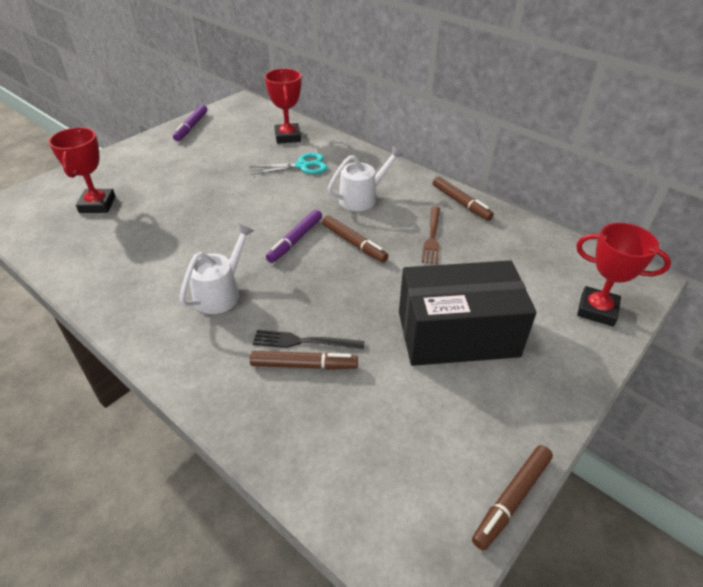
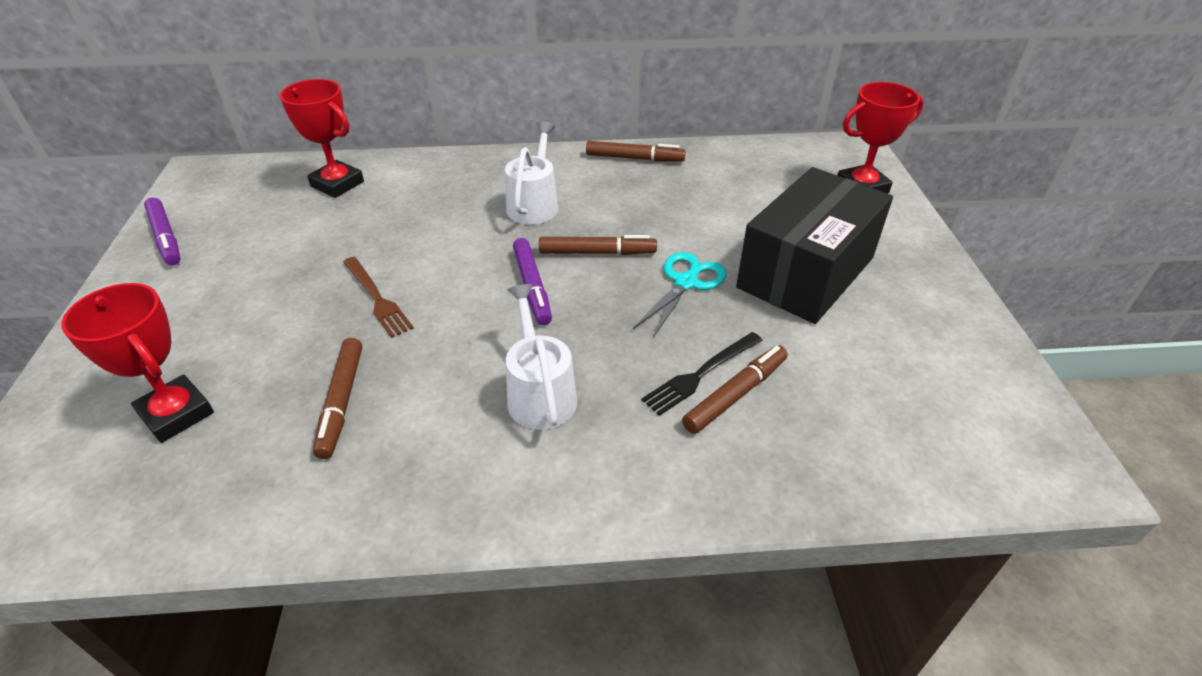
camera: 45 degrees left, 0 degrees up
turquoise scissors [250,153,328,175] -> turquoise scissors moved to [633,252,727,338]
brown fork [422,206,440,264] -> brown fork moved to [343,257,414,338]
brown marker [472,445,553,550] -> brown marker moved to [313,338,362,459]

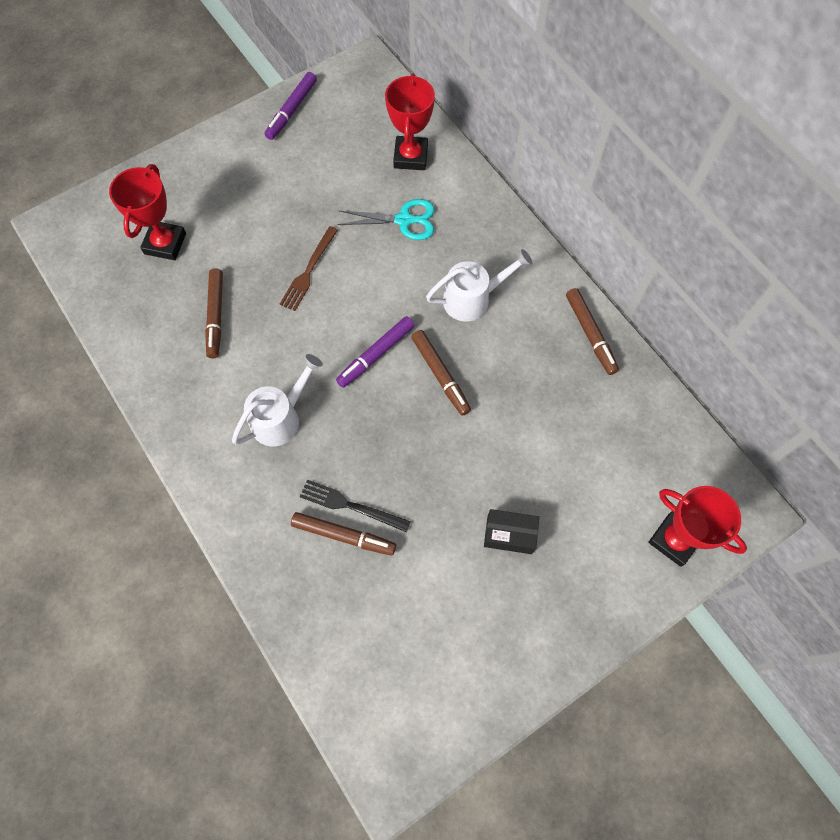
camera: 60 degrees right, 25 degrees up
brown marker [313,338,362,459] -> brown marker turned 60 degrees counterclockwise [205,268,223,358]
turquoise scissors [633,252,727,338] -> turquoise scissors moved to [337,199,435,240]
black box [736,167,893,324] -> black box [484,509,539,554], size x0.42

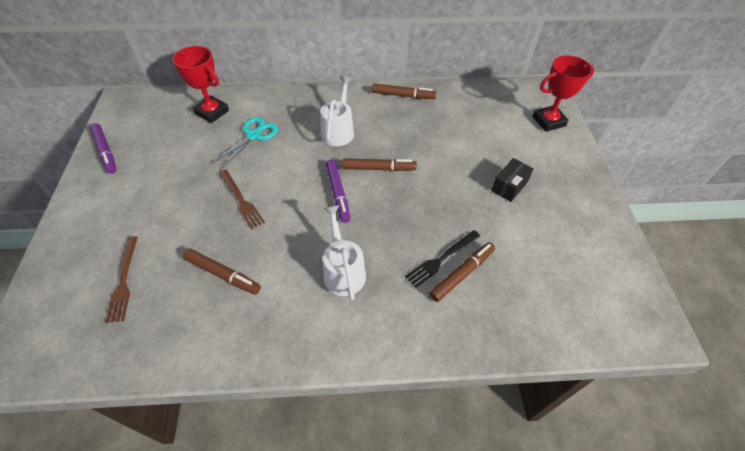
camera: 60 degrees left, 15 degrees down
red trophy [109,164,186,260] -> brown fork [105,236,138,323]

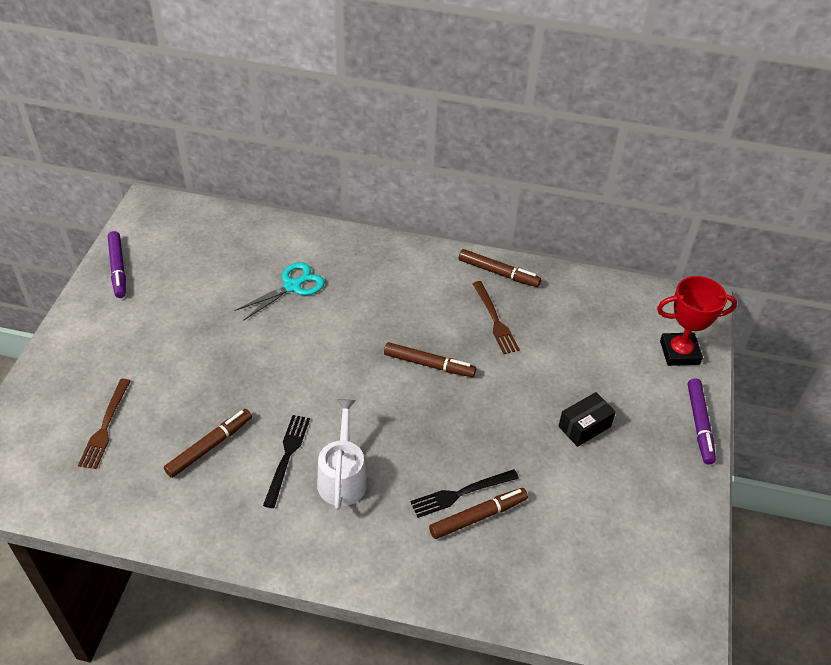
camera: 15 degrees right, 5 degrees down
red trophy [172,46,229,123] -> none
brown marker [183,249,261,294] -> brown marker turned 90 degrees counterclockwise [164,409,252,478]
brown fork [219,169,265,230] -> brown fork moved to [472,281,520,354]
white watering can [320,76,354,146] -> none
purple marker [326,159,350,223] -> purple marker moved to [688,379,716,464]
none -> black fork [263,415,310,508]

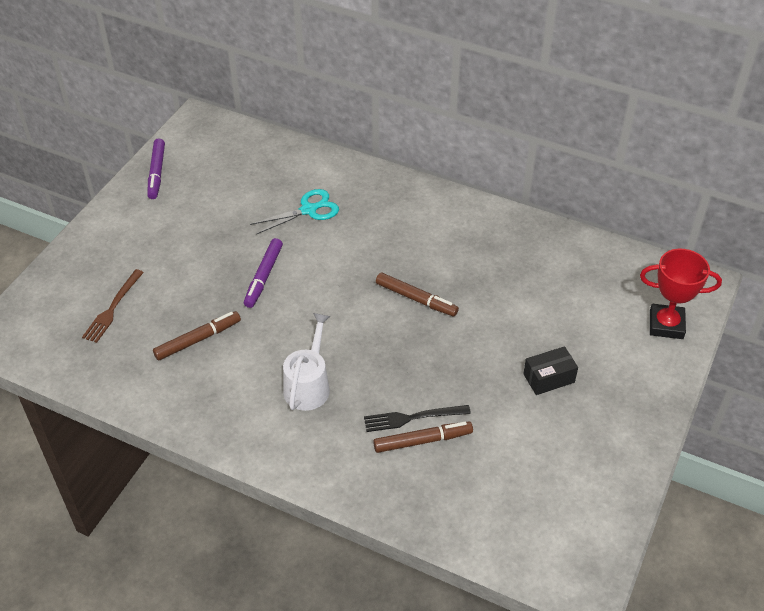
camera: 15 degrees right, 0 degrees up
black fork [263,415,310,508] -> none
brown marker [459,249,541,287] -> none
brown fork [472,281,520,354] -> none
purple marker [688,379,716,464] -> purple marker moved to [244,238,283,308]

